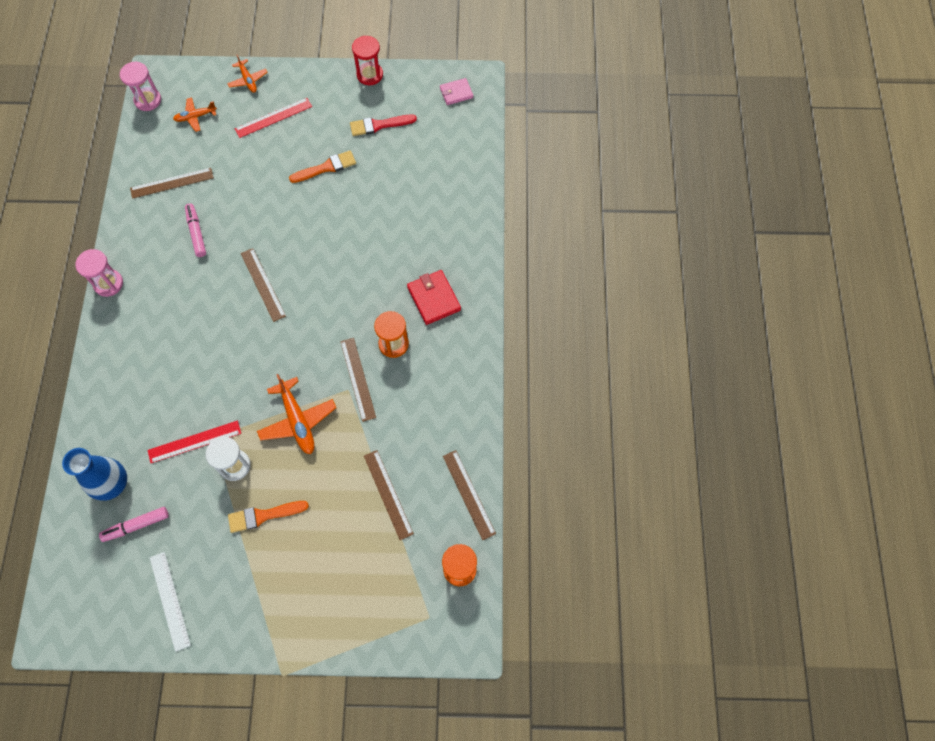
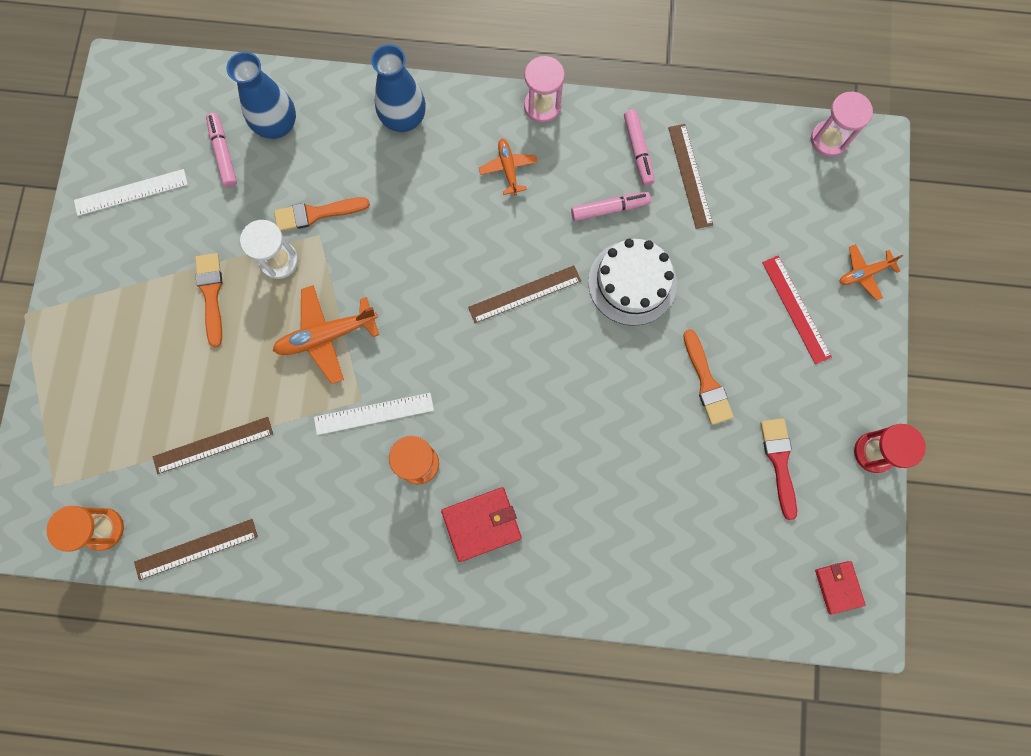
camera: 95 degrees right, 10 degrees up
red ruler [148,421,241,463] -> orange brush [274,197,370,232]
orange plane [173,97,217,132] -> orange plane moved to [479,139,538,195]
brown ruler [340,338,376,422] -> white ruler [314,393,434,435]
pink wallet [440,78,473,105] -> red wallet [815,561,866,615]
none -> blue vase [371,44,426,132]
none -> white cake [588,239,677,326]
none -> pink marker [624,109,655,186]

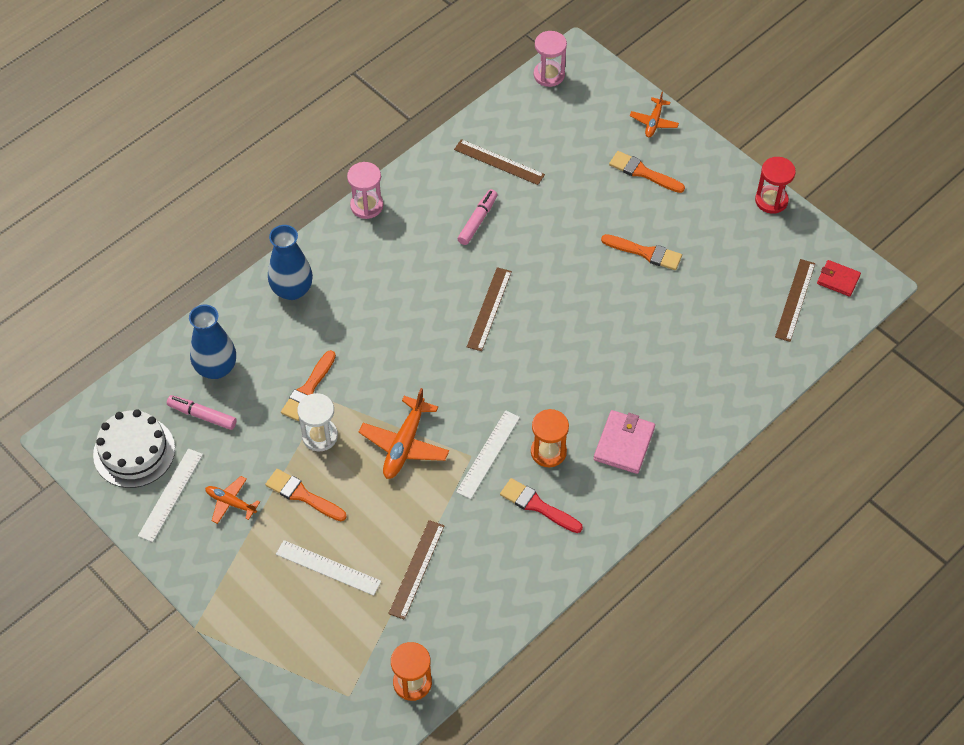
camera: 50 degrees left, 20 degrees down
brown ruler [134,519,258,580] -> brown ruler moved to [775,259,815,342]
red wallet [441,487,522,562] -> pink wallet [594,410,655,474]
orange plane [479,139,538,195] -> orange plane moved to [205,476,260,524]
white cake [588,239,677,326] -> white cake moved to [93,409,175,488]
pink marker [624,109,655,186] -> none
red brush [760,418,797,520] -> red brush moved to [500,478,583,533]
red ruler [762,256,832,364] -> orange brush [609,151,685,193]
none -> white ruler [276,540,381,596]

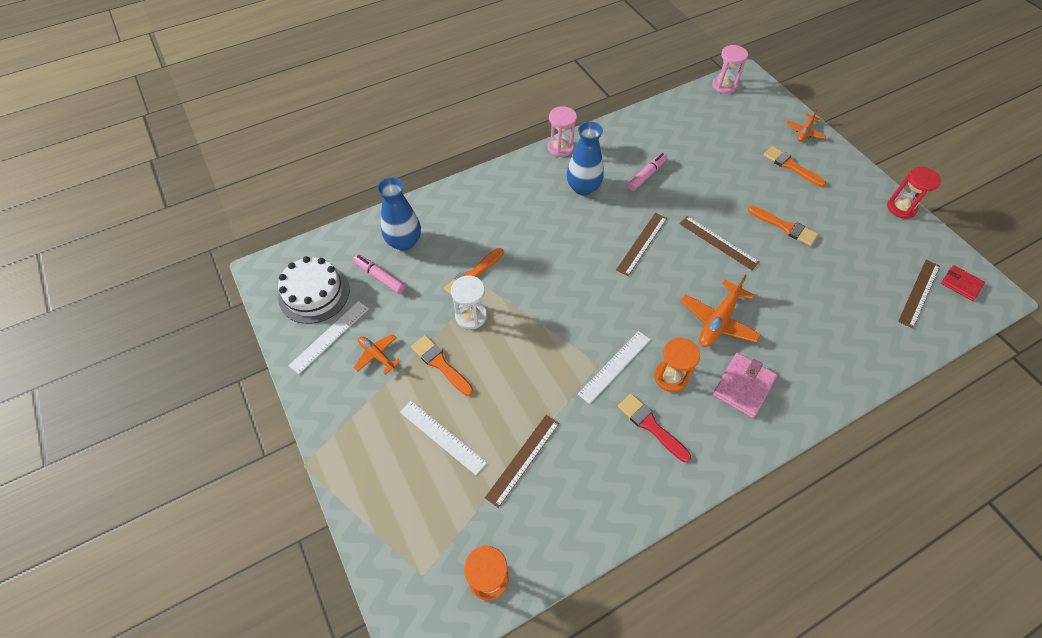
camera: 15 degrees right, 0 degrees up
blue vase [268,225,313,300] -> blue vase moved to [567,121,604,196]
orange plane [359,388,449,479] -> orange plane moved to [681,275,761,347]
brown ruler [454,139,545,185] -> brown ruler moved to [679,216,759,270]

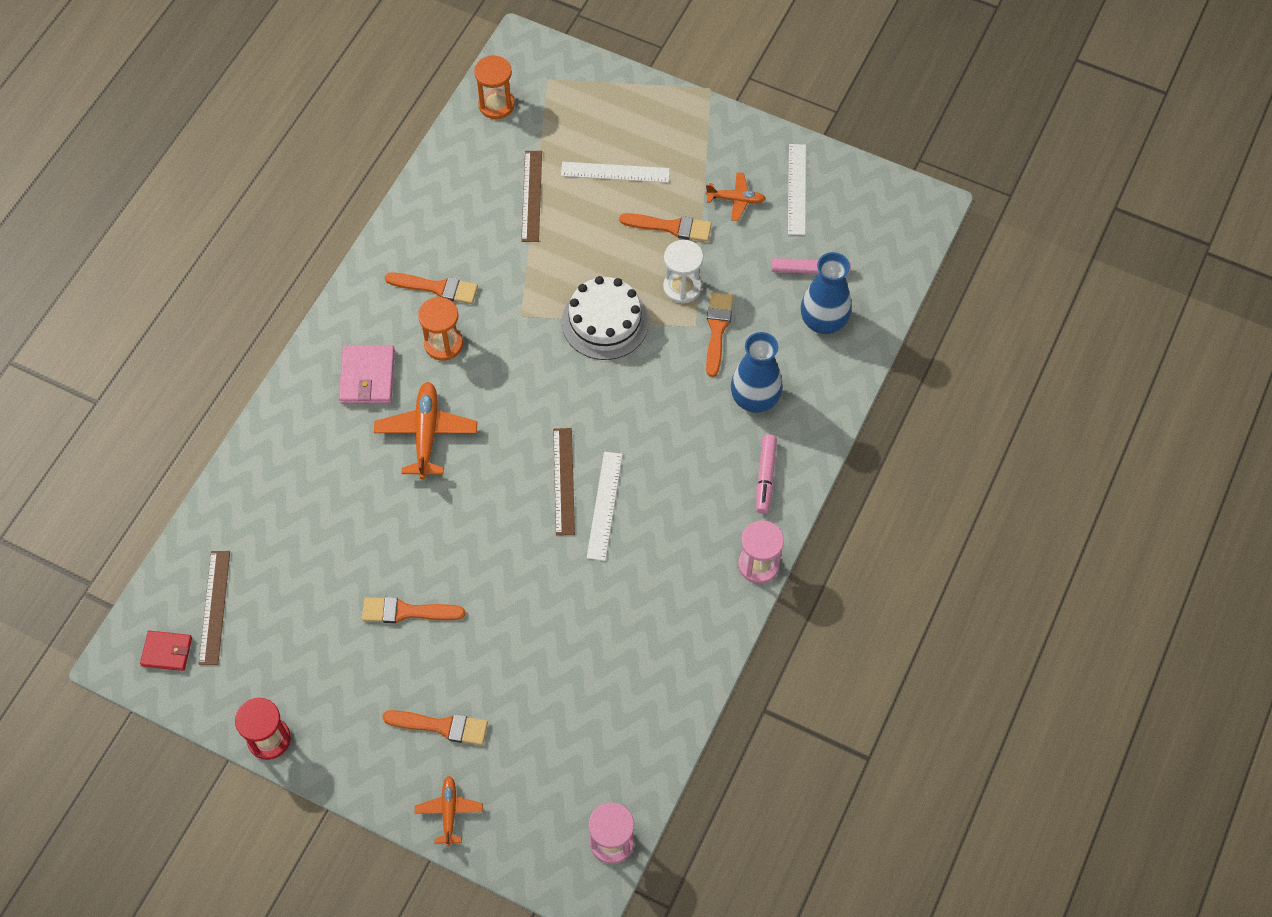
camera: 145 degrees right, 5 degrees up
white cake [278,256,350,324] -> white cake moved to [562,276,649,360]
blue vase [567,121,604,196] -> blue vase moved to [731,332,783,413]
white ruler [578,331,650,404] -> white ruler moved to [587,452,623,561]
red brush [618,394,691,462] -> orange brush [385,273,478,304]
pink marker [627,153,667,191] -> pink marker moved to [756,435,777,514]
brown ruler [679,216,759,270] -> none

